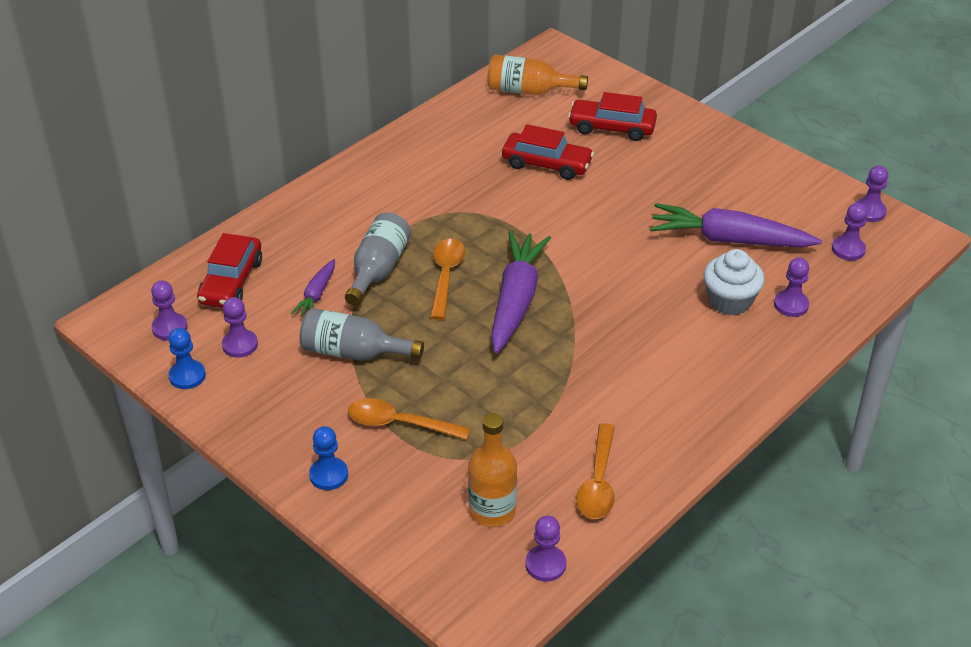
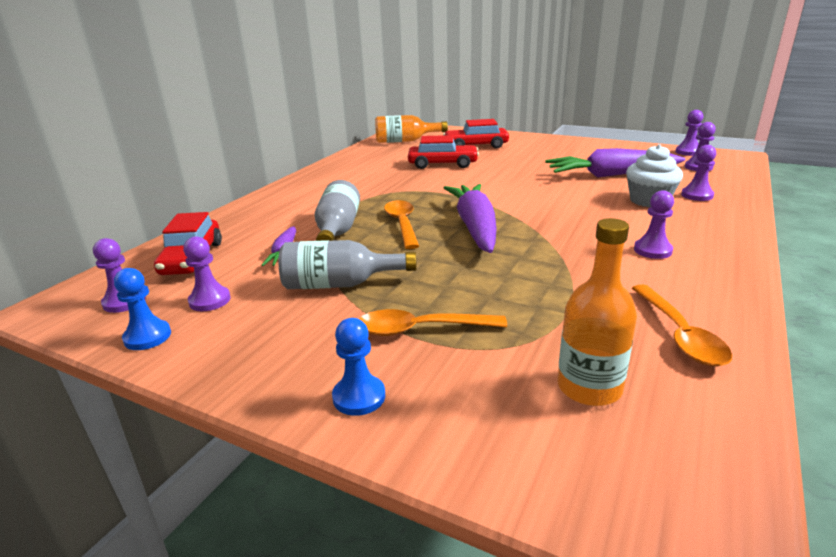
camera: 15 degrees left, 15 degrees down
purple pawn [525,516,566,582] -> purple pawn moved to [634,190,674,259]

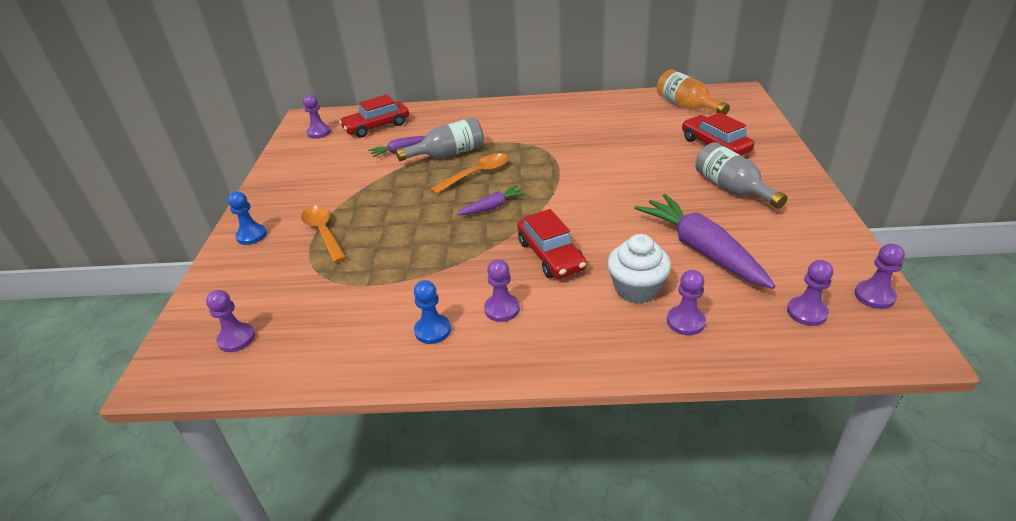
camera: 65 degrees right, 10 degrees up
blue pawn [114,268,171,350] -> blue pawn moved to [414,280,451,344]
purple pawn [183,236,231,311] -> purple pawn moved to [206,290,255,352]
grey bottle [279,240,416,289] -> grey bottle moved to [695,142,788,209]
red car [408,135,479,169] -> red car moved to [517,209,587,279]
purple carrot [444,184,497,253] -> purple carrot [457,185,526,215], size x0.50
orange bottle [558,218,637,406] -> none
orange spoon [632,284,732,367] -> none

